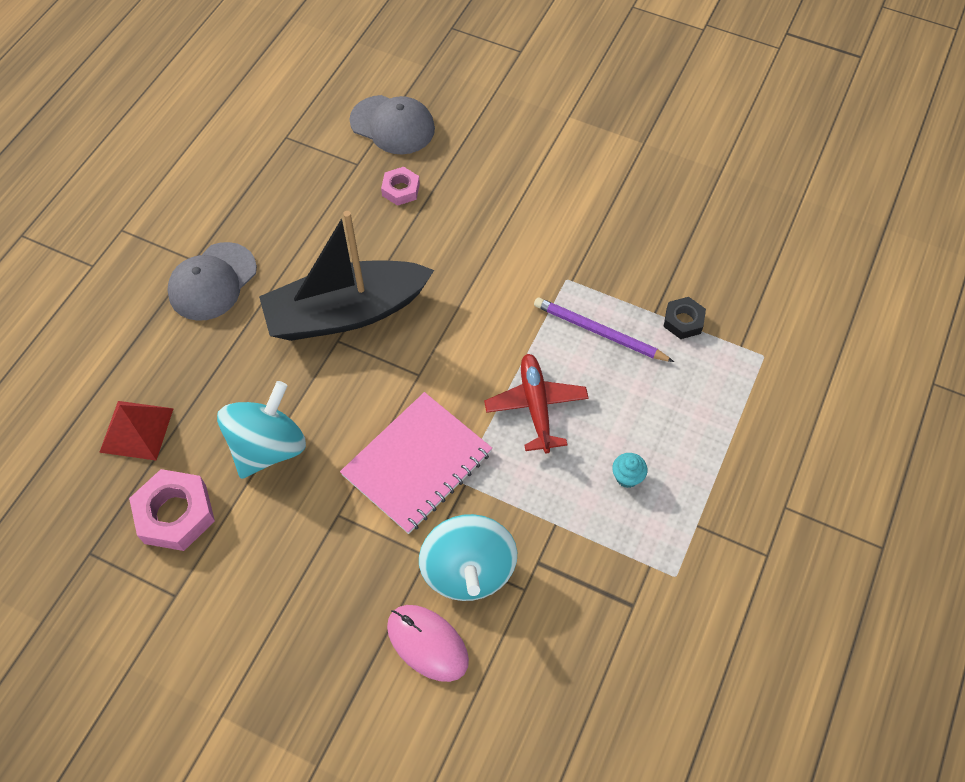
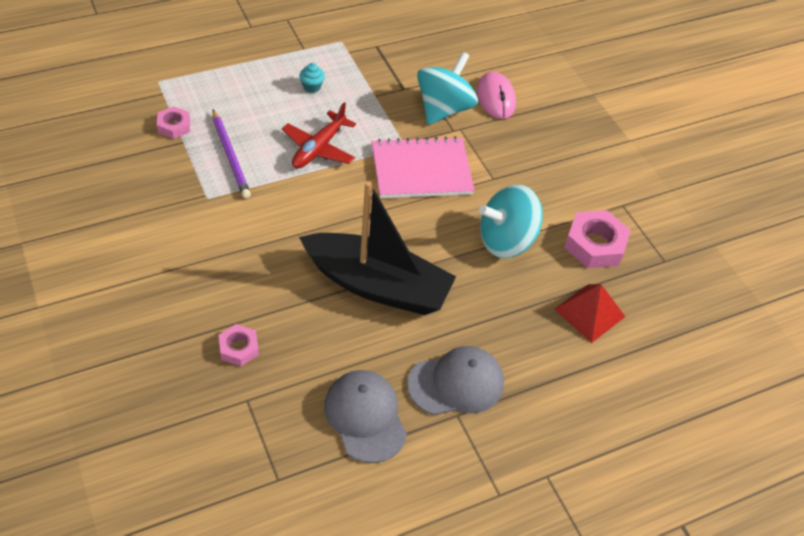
camera: 145 degrees left, 10 degrees down
grey cap [349,95,435,154] -> grey cap moved to [324,370,407,463]
black nut [664,297,706,339] -> pink nut [157,106,190,139]

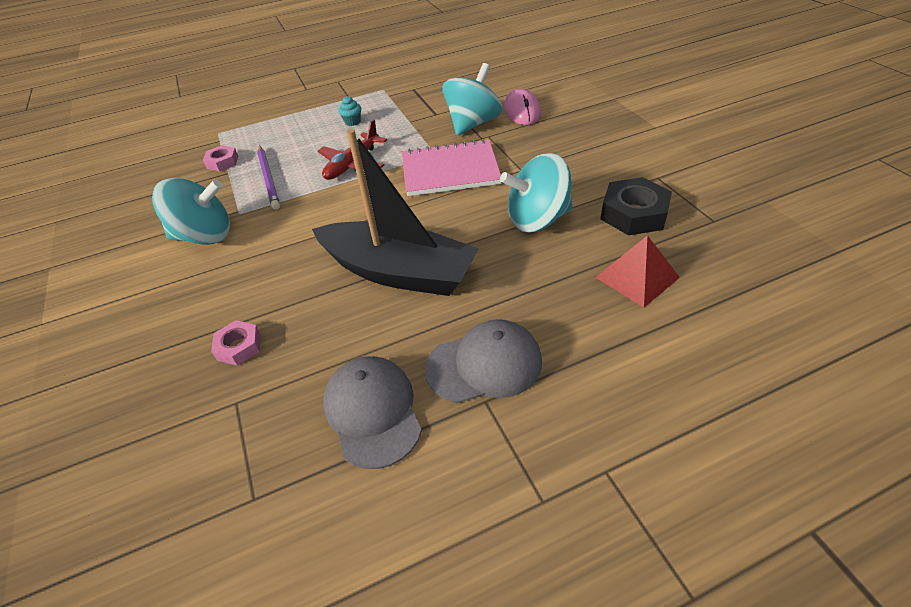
camera: 10 degrees right, 5 degrees down
pink nut [564,210,631,268] -> black nut [601,177,672,236]
none -> turquoise spinning top [152,178,230,245]

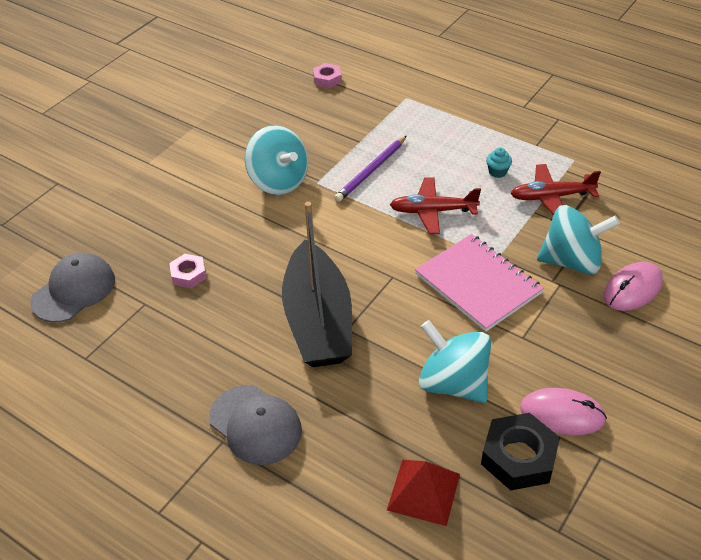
camera: 55 degrees right, 0 degrees up
pink nut [203,145,238,172] -> pink nut moved to [313,63,342,88]
grey cap [323,356,422,469] -> grey cap moved to [30,253,115,322]
none -> red plane [510,164,601,215]
none -> pink mouse [520,388,607,435]

